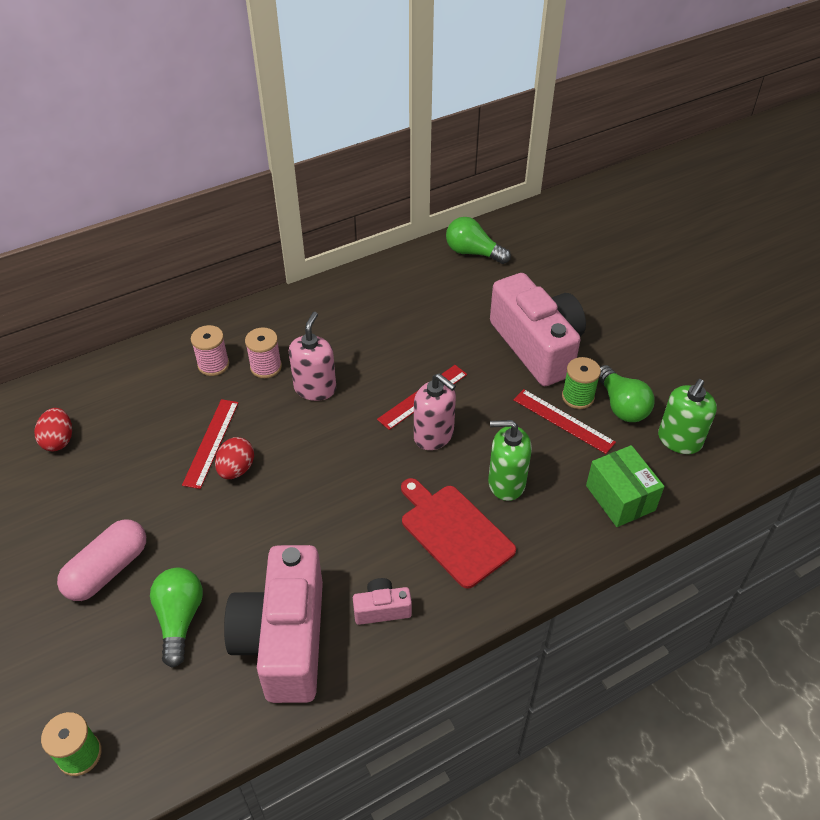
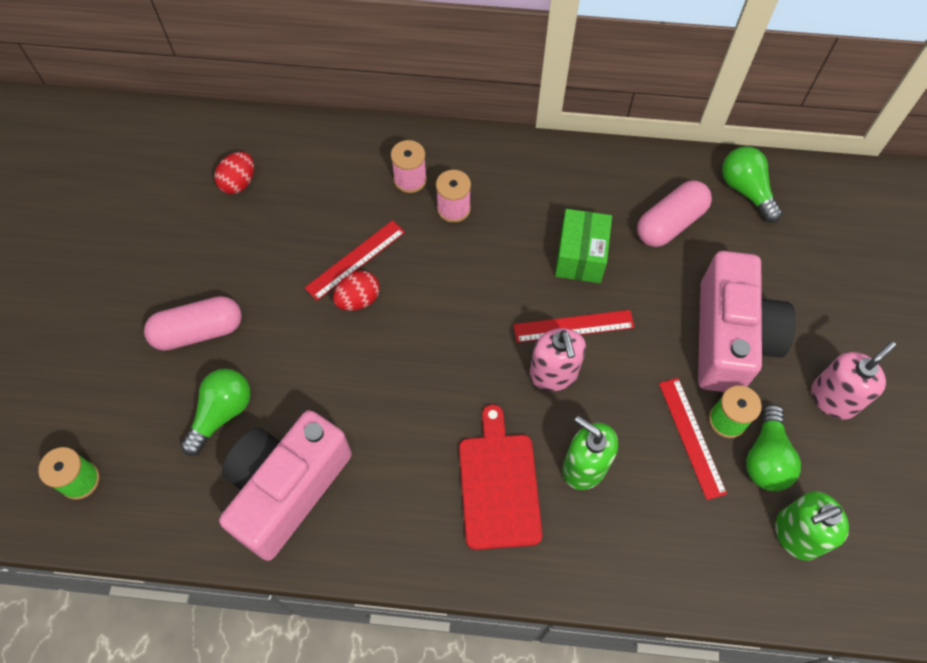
camera: 35 degrees right, 15 degrees up
pink soap dispenser [289,312,336,401] -> pink soap dispenser moved to [811,341,896,419]
pink camera [353,578,412,625] -> none
green box [586,445,664,527] -> green box moved to [555,209,612,283]
none -> pink capsule [637,180,712,247]

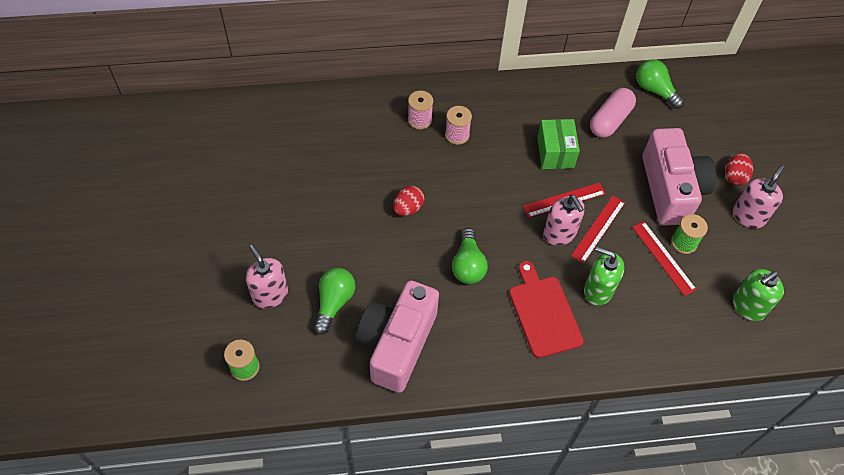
camera: 15 degrees left, 5 degrees down
pink capsule [144,296,242,351] -> none
red egg [214,152,254,194] -> red egg moved to [725,153,753,186]
red ruler [305,220,405,301] -> red ruler moved to [571,196,625,264]
green light bulb [746,404,801,491] -> green light bulb moved to [452,228,488,284]
none -> pink soap dispenser [246,245,288,309]

